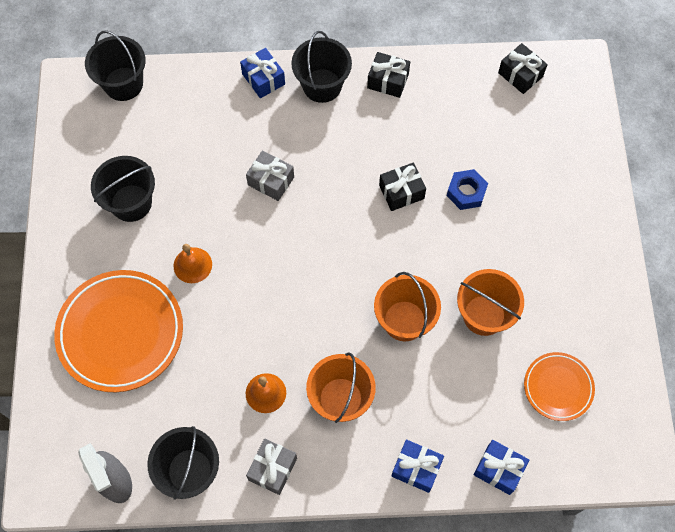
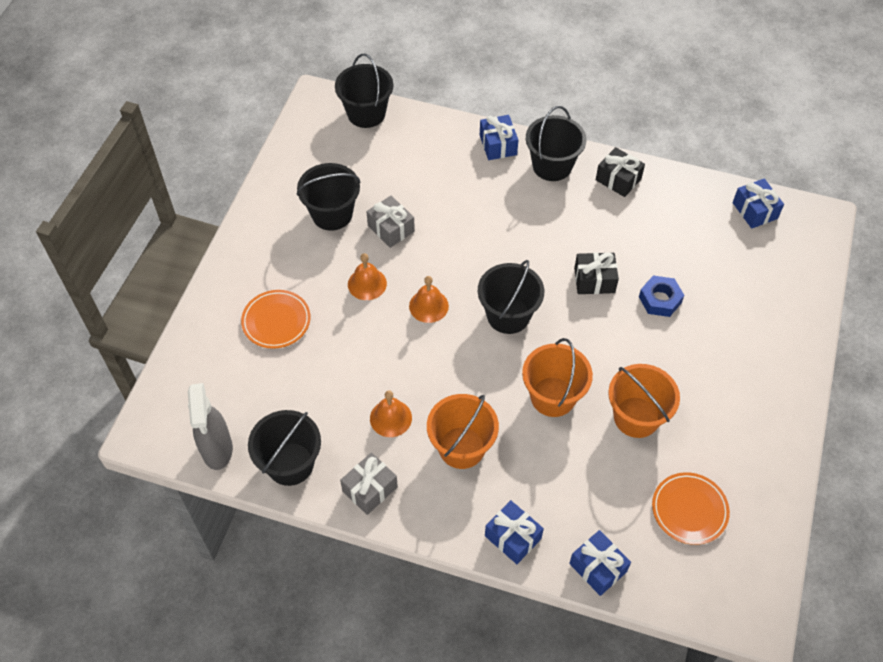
camera: 20 degrees right, 10 degrees down
orange plate [54,270,183,392] -> orange plate [241,290,311,349], size x0.54
grey gift [246,150,294,201] -> grey gift moved to [366,196,415,248]
black gift [498,43,548,94] -> blue gift [733,179,784,229]
none -> orange bell [409,276,449,323]
none -> black bucket [478,260,544,334]

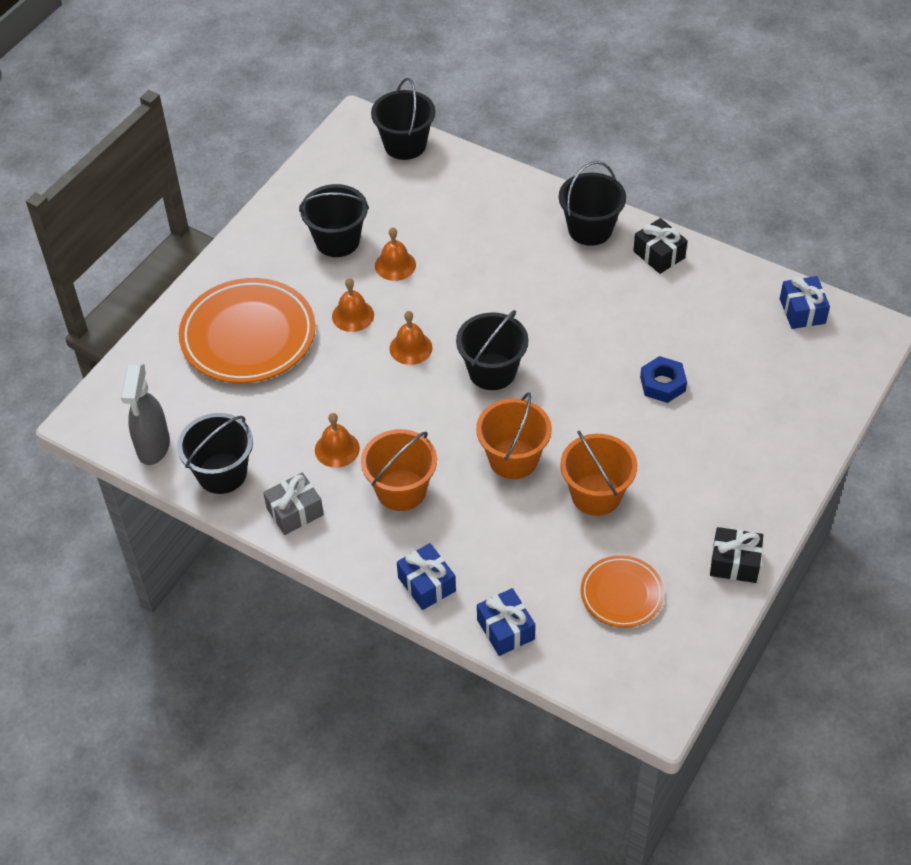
camera: 15 degrees right, 5 degrees down
orange plate [241,290,311,349] -> orange plate [179,278,315,383], size x1.85
grey gift [366,196,415,248] -> orange bell [375,227,416,281]
blue gift [480,115,518,160] -> none
black gift [574,252,619,294] -> black gift moved to [710,527,763,583]

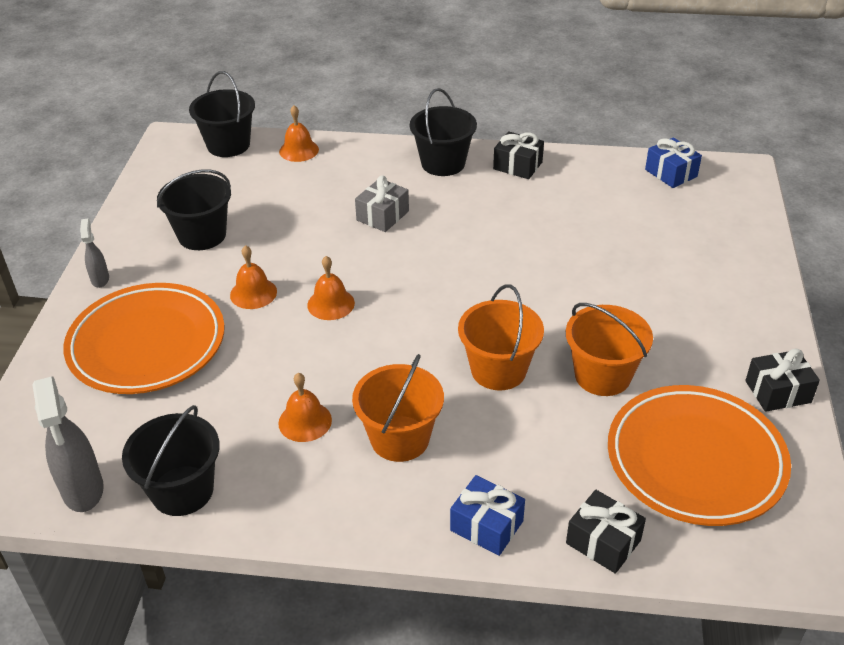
camera: 25 degrees left, 10 degrees down
grey gift [263,473,324,535] -> grey gift moved to [355,175,409,232]
orange bell [375,227,416,281] -> orange bell moved to [279,105,319,162]
black bucket [456,310,529,390] -> none
blue gift [477,588,535,656] -> black gift [566,490,646,573]
orange plate [581,555,664,628] -> orange plate [608,385,791,526], size x1.85
blue nut [640,356,687,403] -> none
none -> grey spray bottle [80,219,109,288]

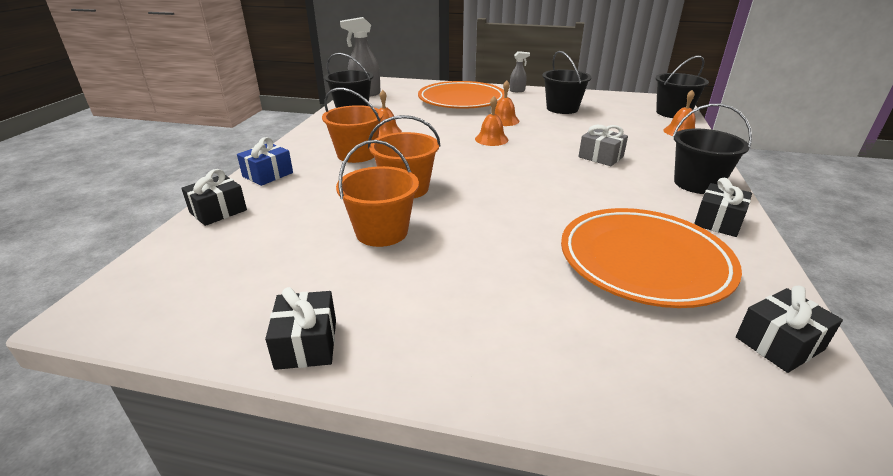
camera: 95 degrees right, 10 degrees down
orange plate [608,385,791,526] -> orange plate moved to [561,208,742,308]
blue gift [645,137,702,188] -> black gift [736,286,843,373]

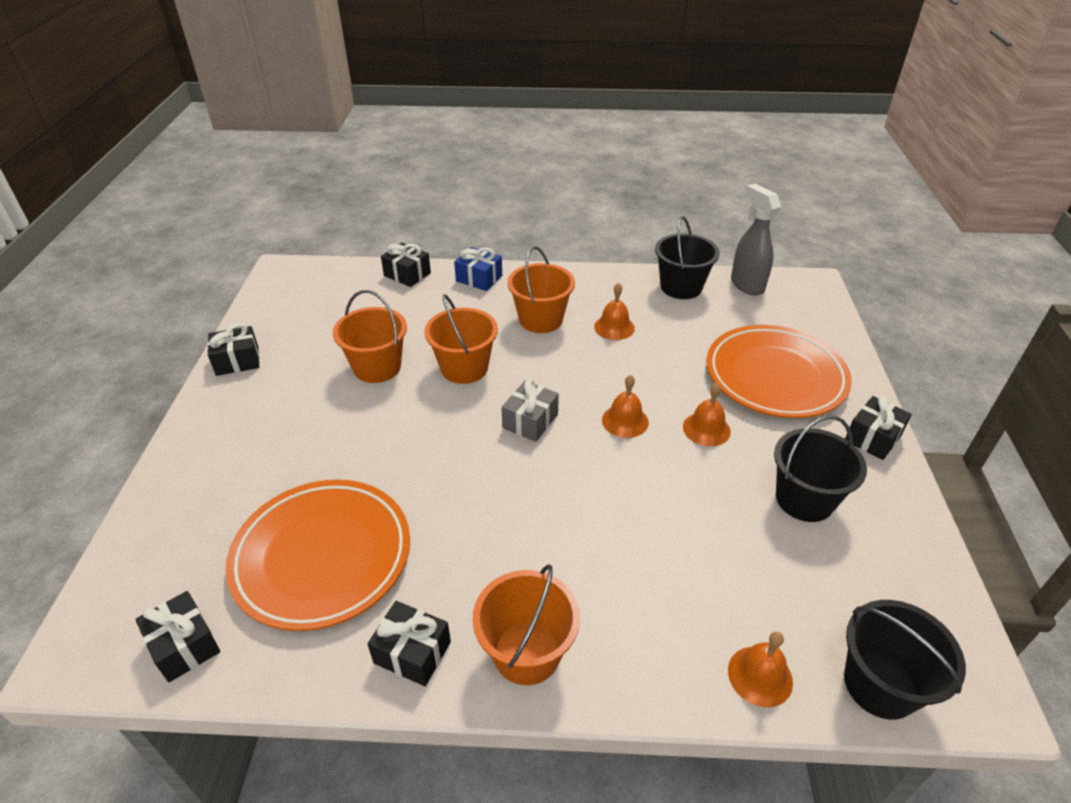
camera: 80 degrees right, 10 degrees up
grey spray bottle [510,51,530,92] -> black gift [845,395,912,460]
grey gift [579,125,628,166] -> grey gift moved to [502,379,559,442]
black bucket [673,104,752,194] -> orange bucket [473,564,580,685]

